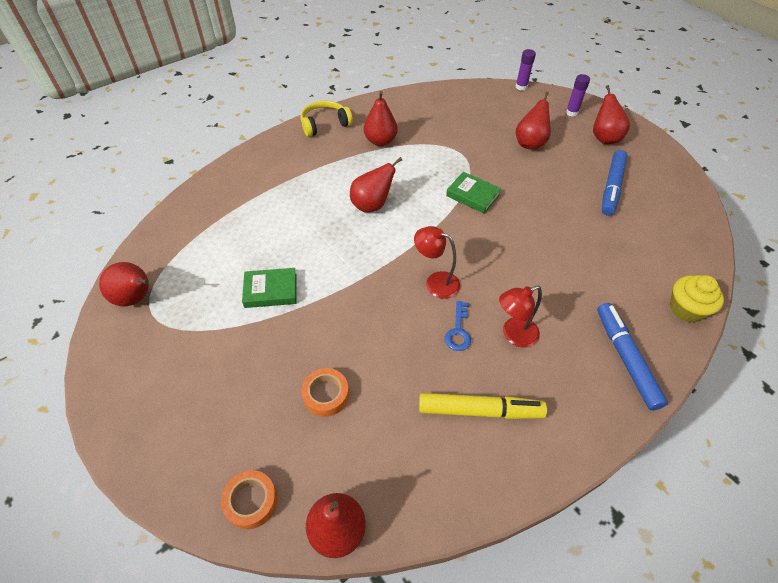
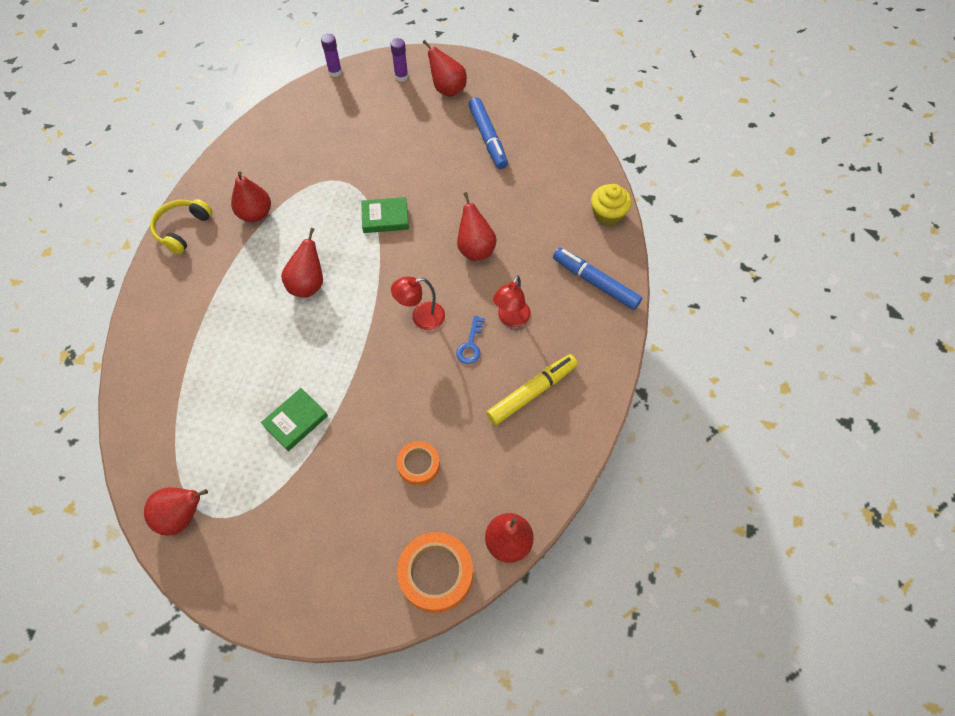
camera: 40 degrees left, 10 degrees up
orange tape [221,470,278,529] -> orange tape [397,532,473,613], size x1.64
blue key [445,301,471,351] -> blue key turned 45 degrees clockwise [456,316,485,364]
red pear [516,91,551,150] -> red pear moved to [457,192,497,261]

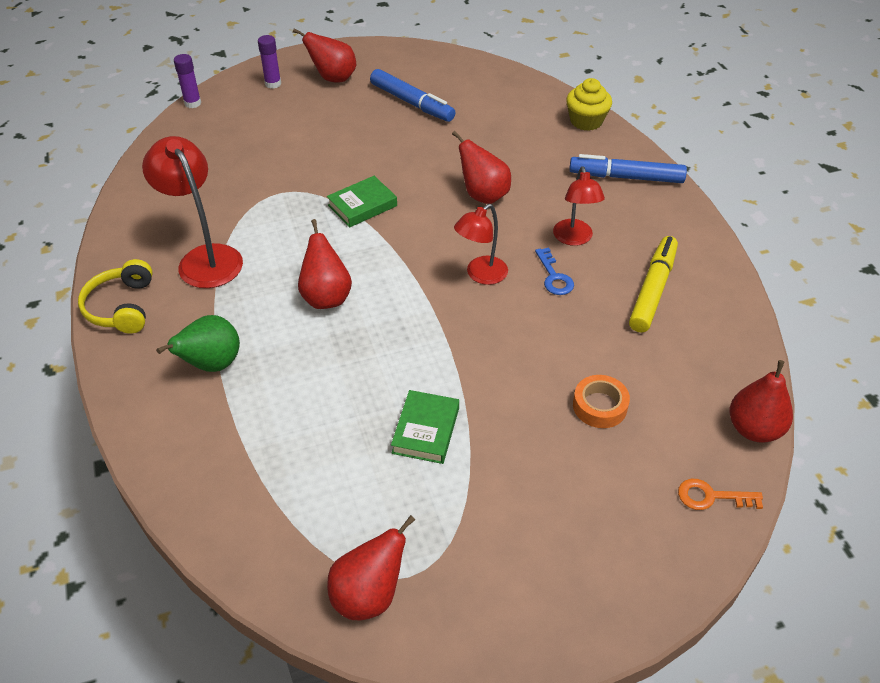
camera: 30 degrees left, 15 degrees down
red pear [231,171,271,222] -> red lamp [142,136,243,288]
orange tape [397,532,473,613] -> orange key [678,479,763,510]
none -> green pear [156,315,240,372]

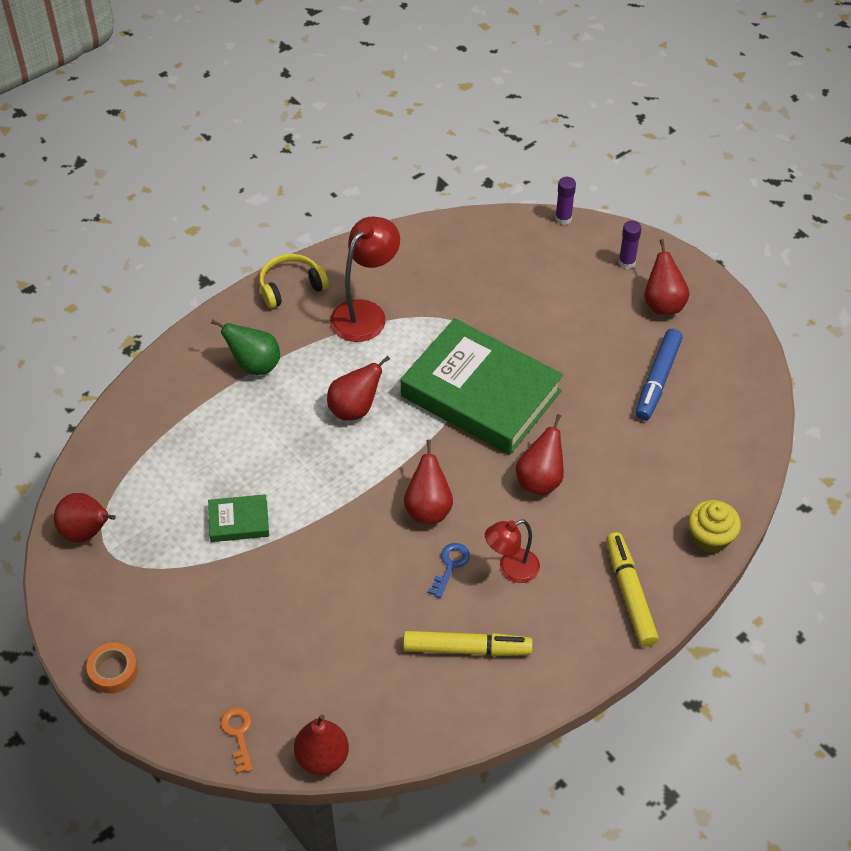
camera: 70 degrees right, 5 degrees up
green book [327,176,397,227] -> green book [401,318,563,455], size x2.38
red lamp [454,204,508,285] -> red pear [404,440,453,524]
blue key [535,247,574,295] -> blue key turned 150 degrees clockwise [428,543,470,598]
blue marker [569,154,687,183] -> yellow marker [606,532,659,647]
orange tape [573,375,630,428] -> orange tape moved to [86,643,138,693]

